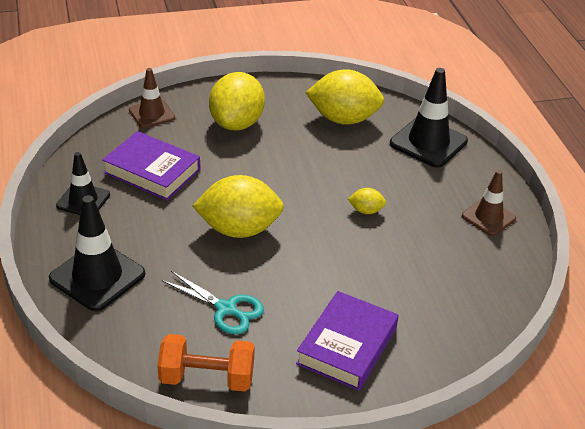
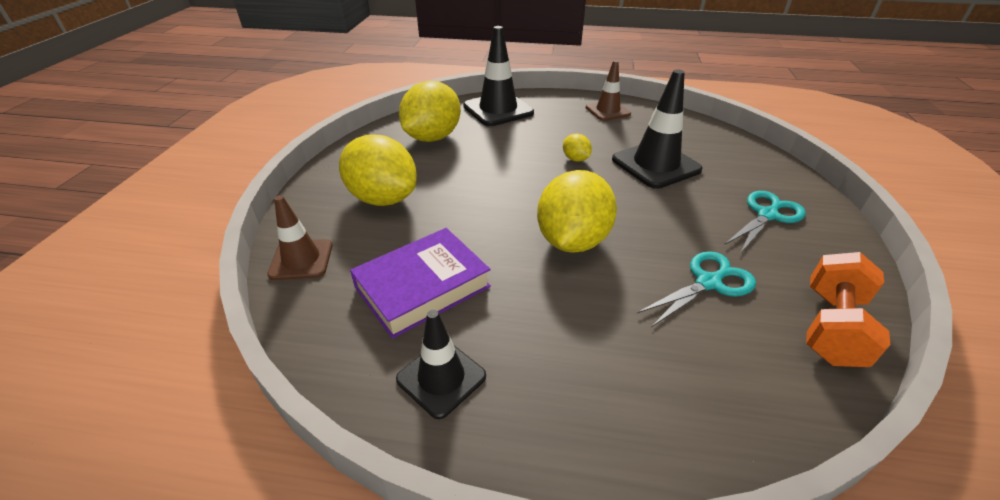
camera: 65 degrees left, 0 degrees up
black traffic cone [49,195,145,311] -> black traffic cone moved to [612,69,702,189]
purple book [296,291,399,391] -> turquoise scissors [724,191,806,254]
yellow lemon [348,188,386,214] -> yellow lemon turned 60 degrees counterclockwise [563,134,592,162]

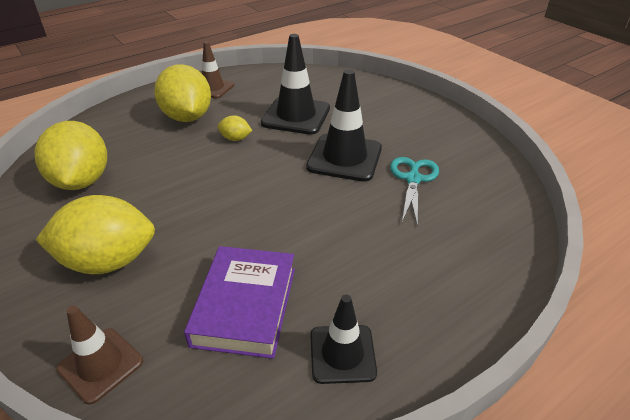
camera: 45 degrees left, 0 degrees up
black traffic cone [463,26,534,126] -> black traffic cone moved to [306,69,382,182]
yellow lemon [537,170,617,253] -> yellow lemon moved to [154,64,211,122]
turquoise scissors [724,191,806,254] -> none
orange dumbbell [806,252,890,367] -> none

